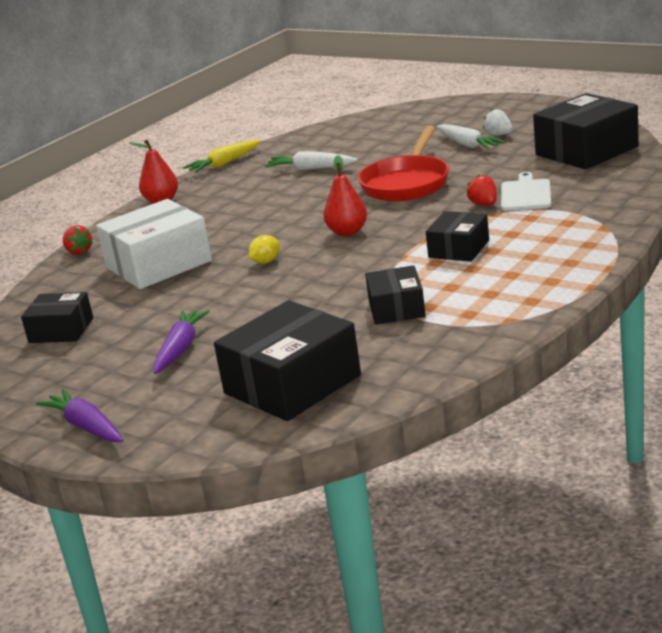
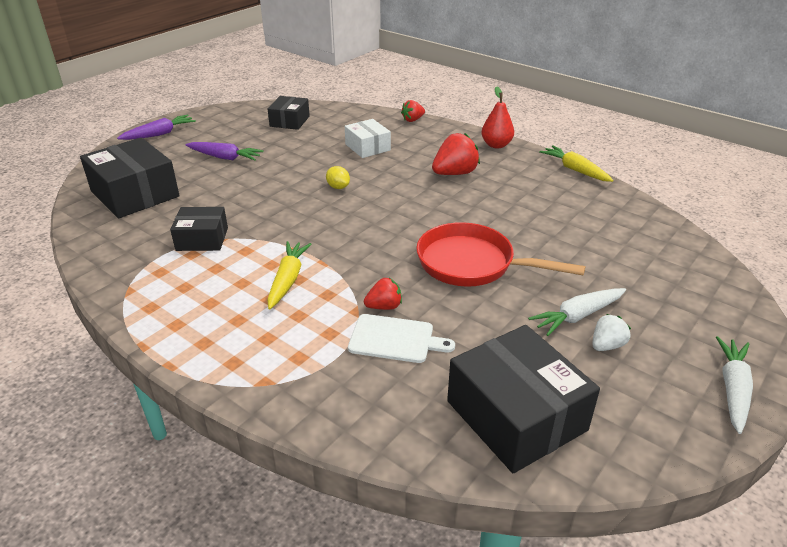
camera: 90 degrees right, 10 degrees up
white box [96,199,212,289] -> white box [345,119,391,158], size x0.58
white carrot [265,151,358,170] -> white carrot moved to [716,336,753,434]
red pear [324,155,367,236] -> none
black box [426,211,489,262] -> yellow carrot [267,241,312,309]
none -> red strawberry [432,133,480,175]

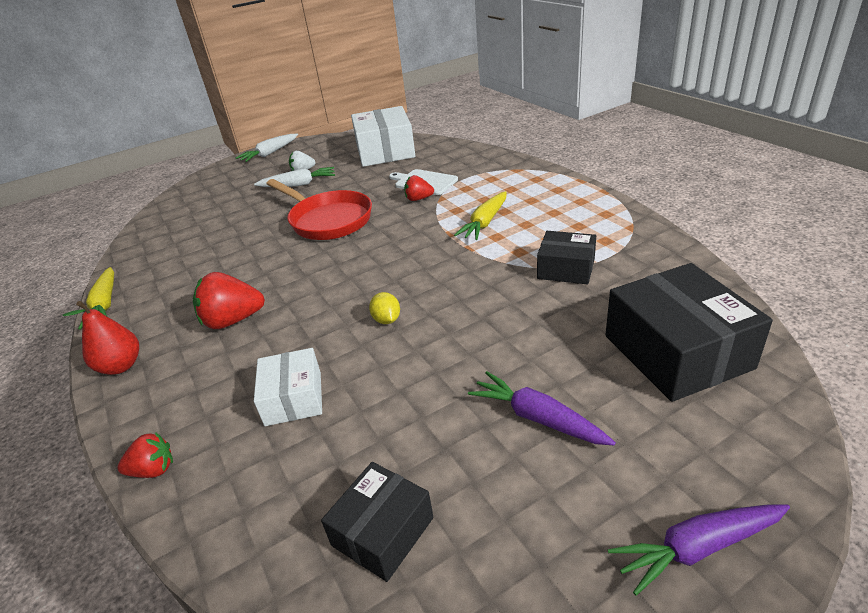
camera: 155 degrees left, 0 degrees up
black box [447,325,600,473] -> white box [351,106,415,167]

